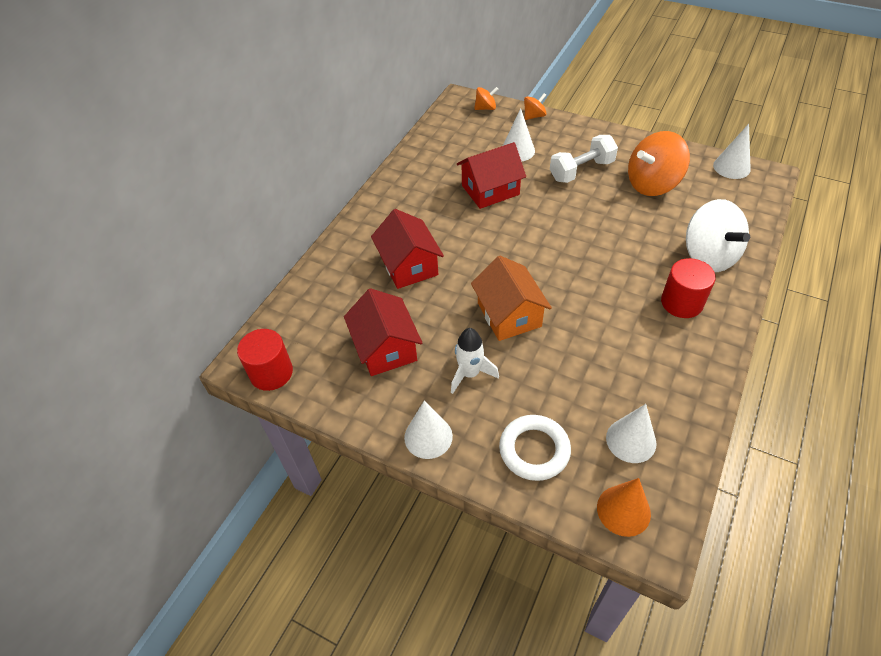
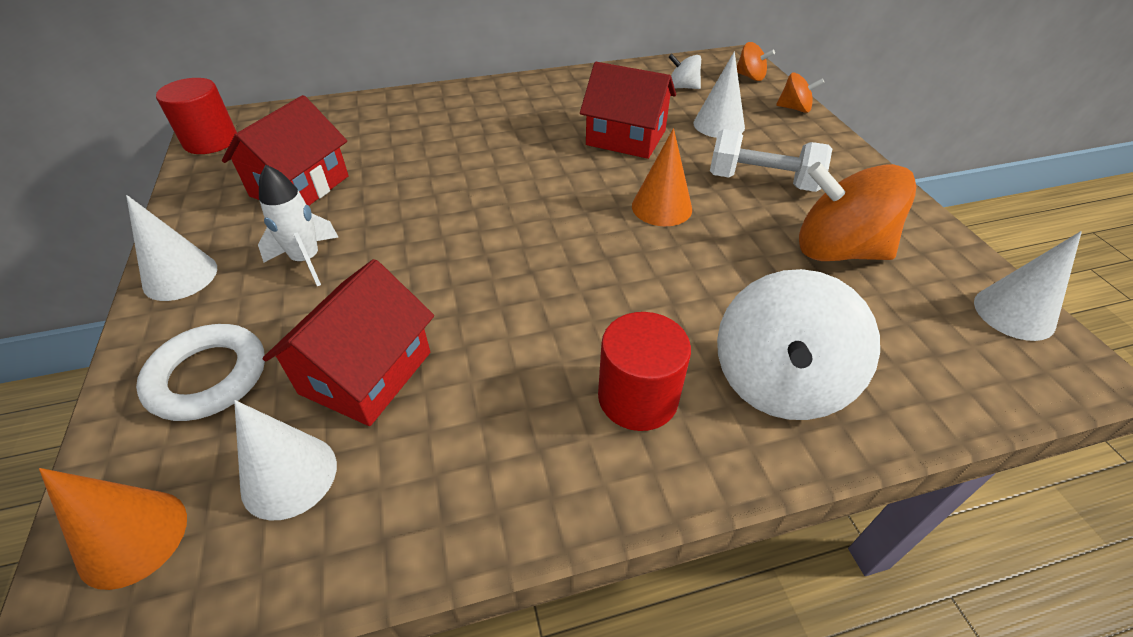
camera: 45 degrees right, 5 degrees down
red house [371,209,444,289] -> red house moved to [263,259,434,426]
orange house [471,256,552,341] -> none
none -> orange cone [632,128,692,226]
none -> white spinning top [668,54,701,89]

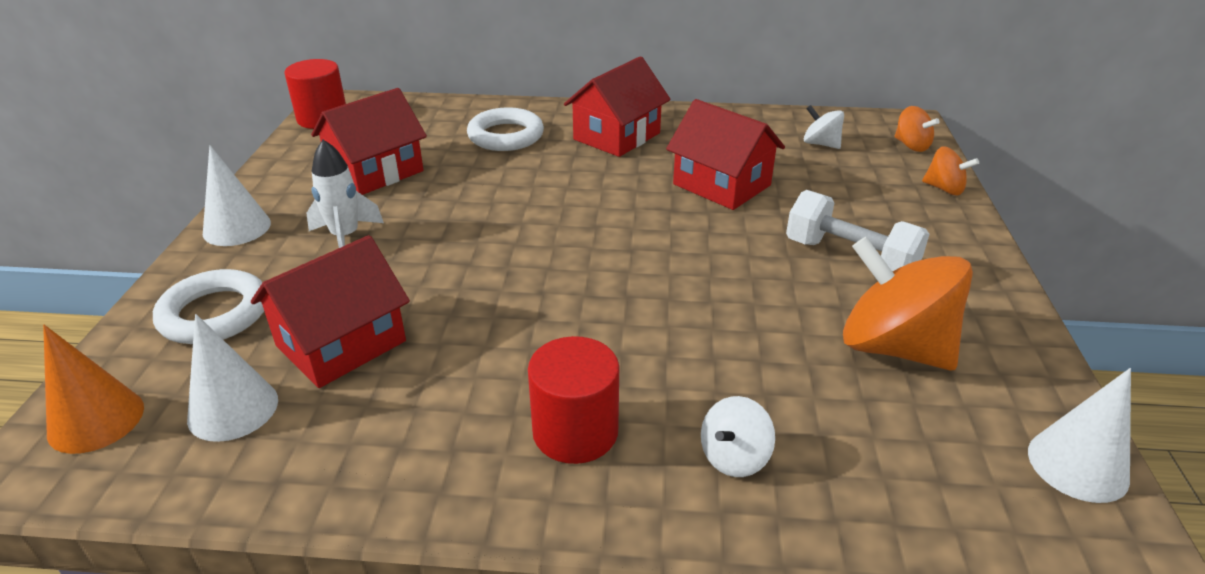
camera: 20 degrees right, 10 degrees down
orange cone [632,128,692,226] -> none
white cone [694,51,745,138] -> none
white spinning top [717,269,880,420] -> white spinning top [701,396,775,477], size x0.49
none -> white ring [467,107,544,151]
none -> red house [564,56,671,157]

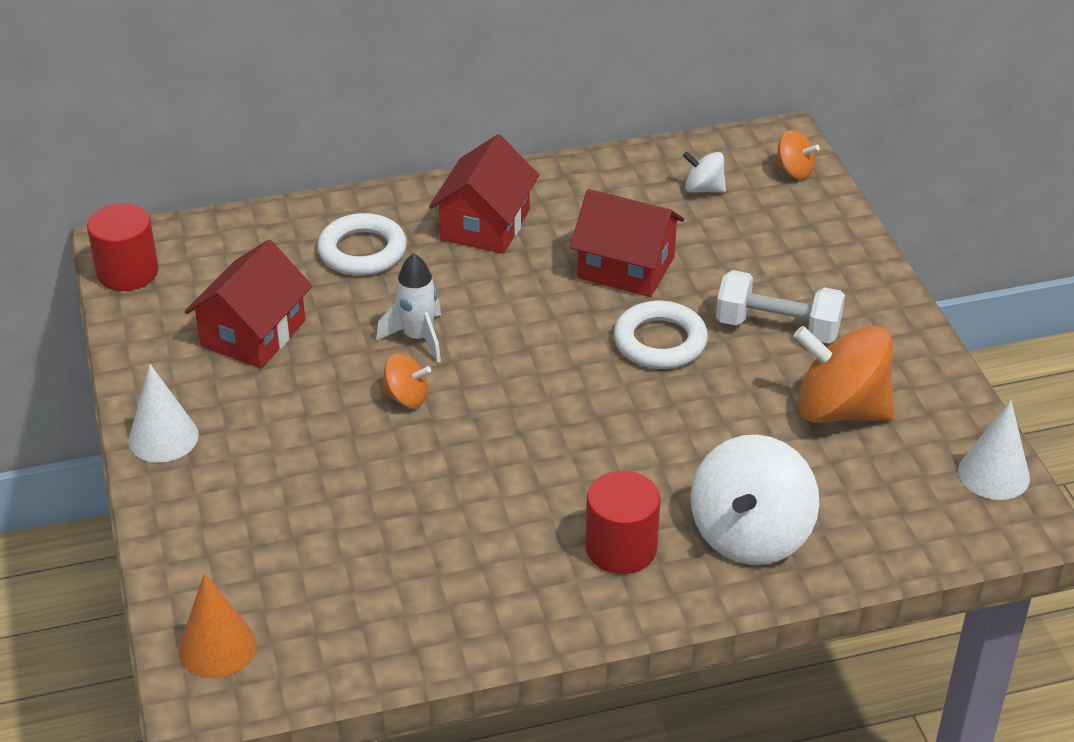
camera: 20 degrees left, 5 degrees up
white ring [153,269,264,344] -> white ring moved to [614,301,708,369]
white cone [187,314,278,442] -> none
red house [251,235,410,388] -> none
white rocket [306,140,384,248] -> white rocket moved to [376,253,441,363]
white spinning top [701,396,775,477] -> white spinning top [691,435,819,565], size x2.05
orange spinning top [922,146,979,196] -> orange spinning top moved to [382,353,431,408]

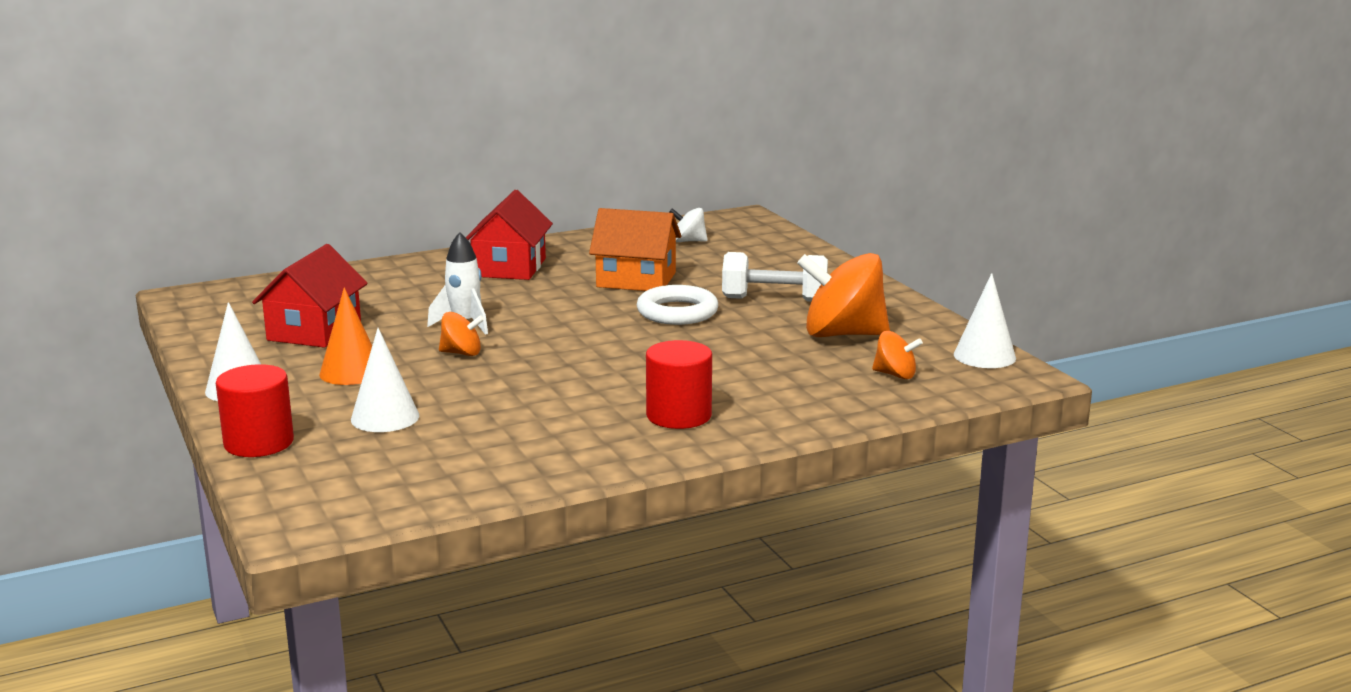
camera: 10 degrees left, 20 degrees down
red cylinder [87,203,159,291] -> red cylinder moved to [216,364,294,457]
orange cone [179,573,257,678] -> orange cone moved to [319,287,372,385]
white ring [317,213,407,276] -> none
red house [570,189,684,297] -> orange house [589,208,681,291]
white spinning top [691,435,819,565] -> none
orange spinning top [775,130,820,179] -> orange spinning top moved to [872,331,923,379]
none -> white cone [351,328,419,432]

